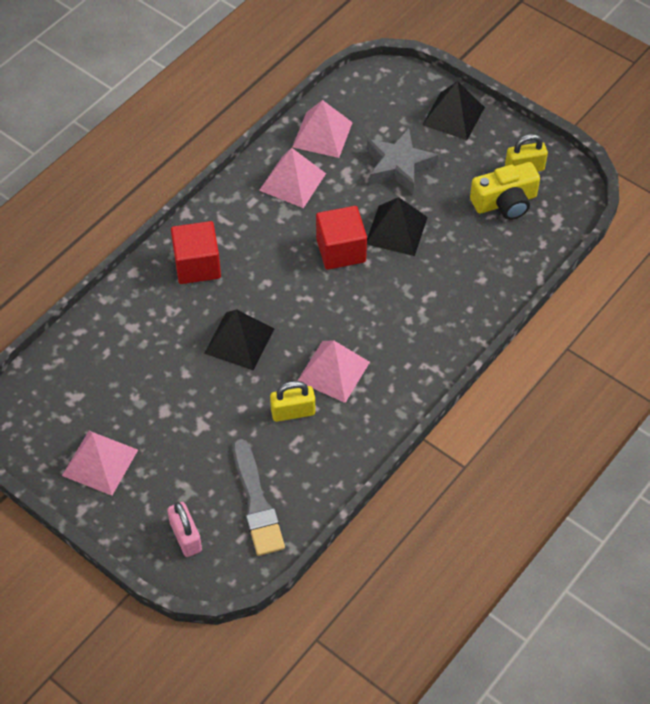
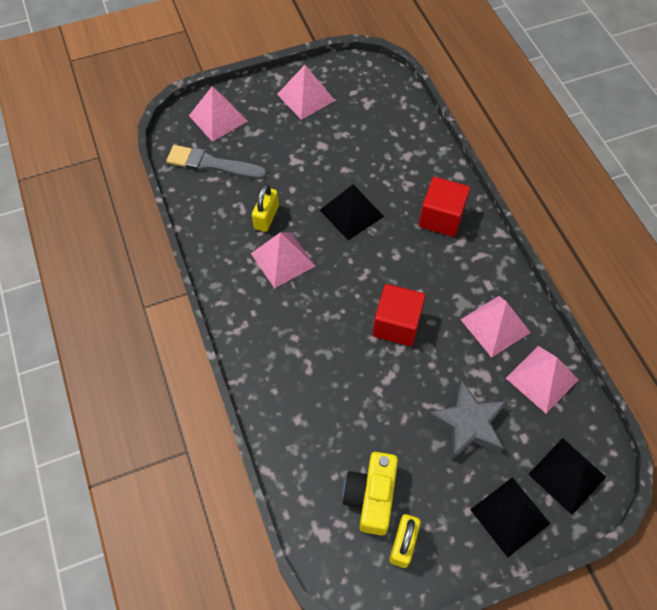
camera: 120 degrees right, 5 degrees up
pink padlock [167,502,202,557] -> pink pyramid [189,86,248,142]
black pyramid [367,197,428,256] -> black pyramid moved to [528,438,606,515]

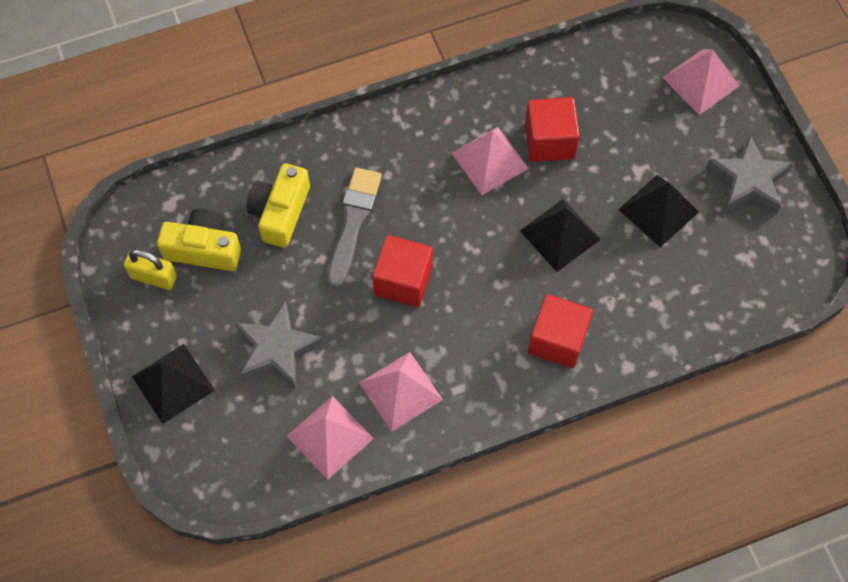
camera: 90 degrees right, 5 degrees up
grey brush [166,145,267,179] -> grey brush moved to [328,168,382,289]
yellow padlock [252,184,279,232] -> red cube [525,97,580,162]
pink pyramid [277,65,335,120] -> grey star [706,135,794,214]
black pyramid [528,438,606,515] -> black pyramid moved to [618,175,699,247]
none -> yellow camera [247,163,310,247]

